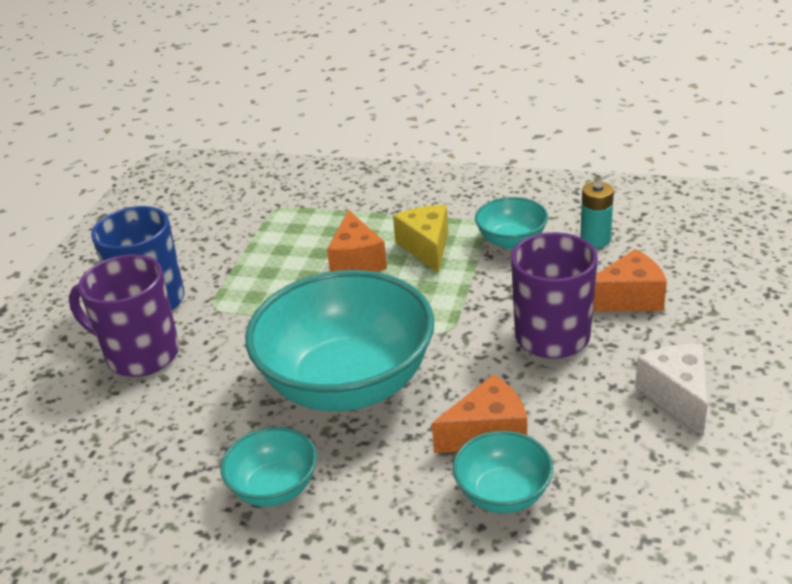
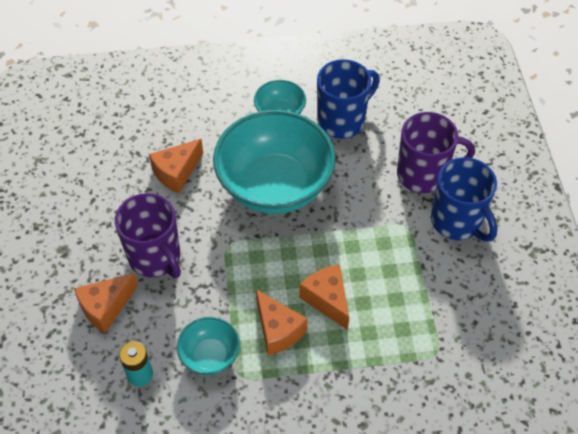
camera: 155 degrees right, 20 degrees up
yellow cheese [393,205,448,273] -> orange cheese [256,289,308,355]
turquoise bowl [453,431,553,513] -> none
white cheese [635,344,708,436] -> none
none -> blue mug [317,59,380,139]

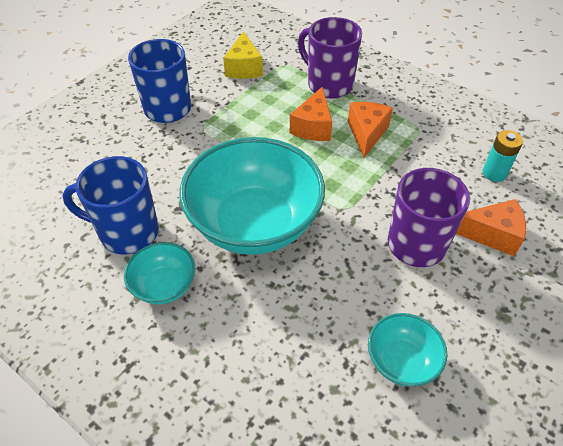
camera: 135 degrees left, 5 degrees down
orange cheese [149,139,203,194] -> none
turquoise bowl [177,317,240,376] -> turquoise bowl moved to [368,313,447,387]
purple mug [397,112,475,193] -> purple mug moved to [298,17,362,98]
none -> yellow cheese [223,31,263,79]

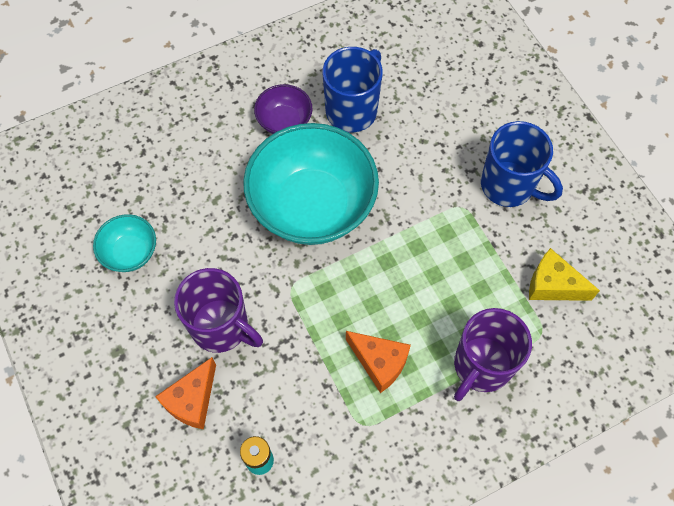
camera: 115 degrees right, 15 degrees up
turquoise bowl [124,242,195,304] -> purple bowl [254,84,313,134]
orange cheese [290,87,332,141] -> none
purple mug [298,17,362,98] -> purple mug turned 150 degrees clockwise [454,308,532,401]

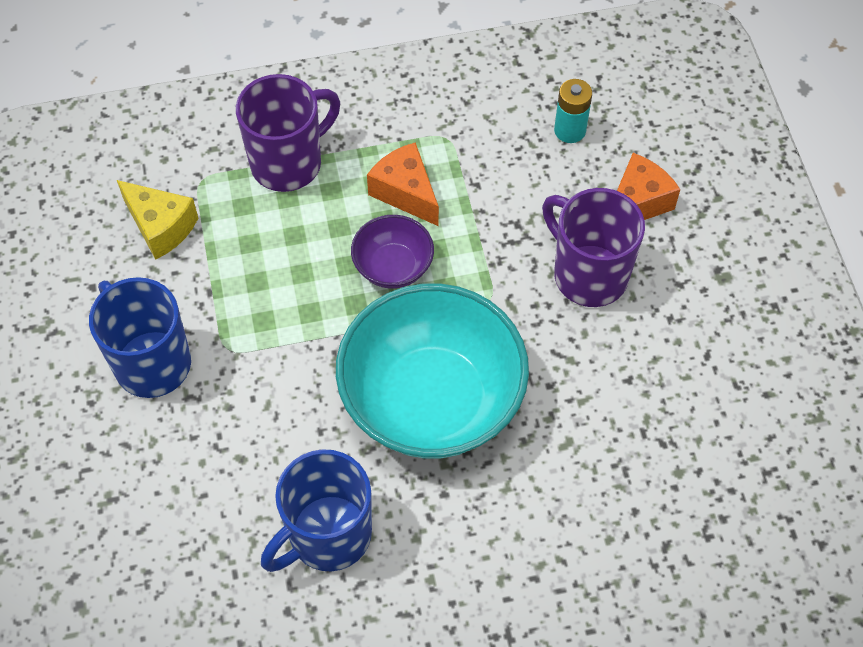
camera: 165 degrees left, 5 degrees down
turquoise bowl [93,214,156,272] -> none
purple bowl [254,84,313,134] -> purple bowl moved to [351,215,434,289]

